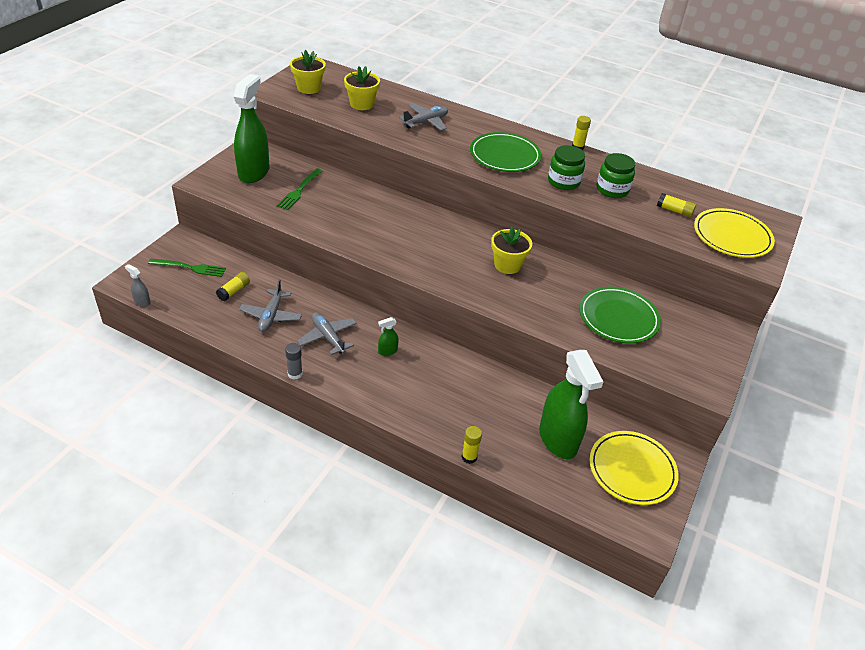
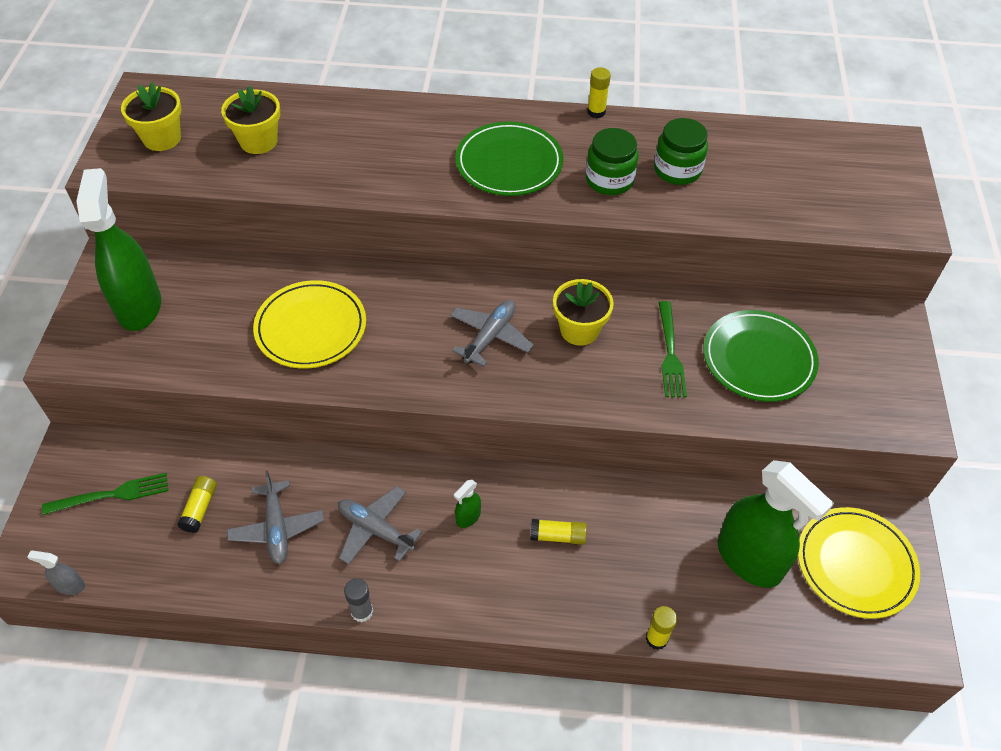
camera: 20 degrees left, 10 degrees up
green fork [276,169,322,210] -> green fork moved to [659,301,687,398]
grey plane [399,103,448,131] -> grey plane moved to [450,300,534,367]
yellow glue stick [657,193,696,217] -> yellow glue stick moved to [530,519,587,545]
yellow plate [694,208,775,258] -> yellow plate moved to [253,280,366,369]

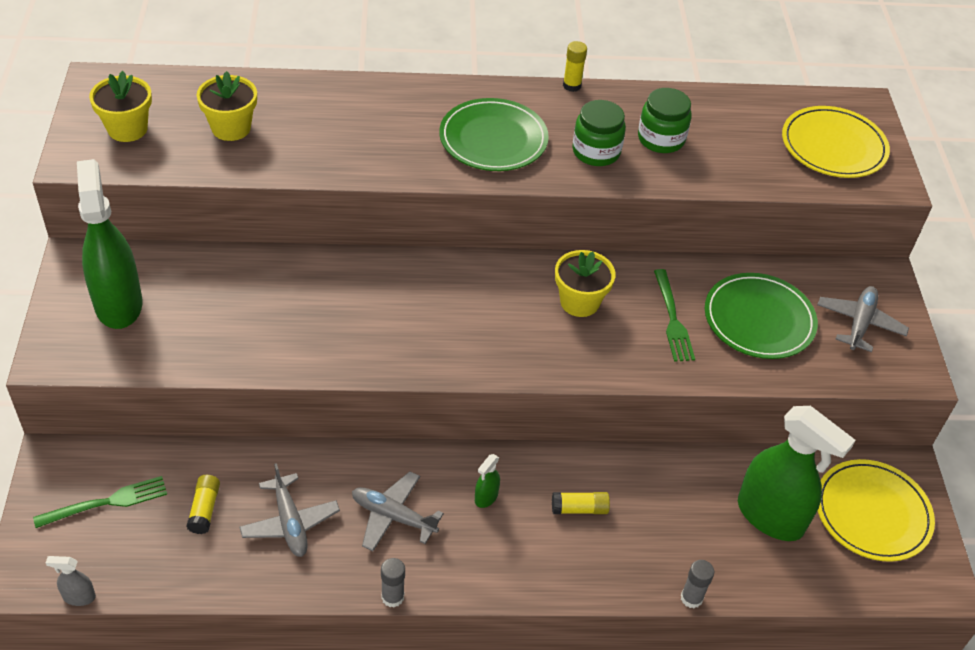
camera: 10 degrees left, 5 degrees down
yellow plate [253,280,366,369] -> yellow plate moved to [782,106,890,178]
grey plane [450,300,534,367] -> grey plane moved to [817,286,909,352]
yellow glue stick [646,606,677,650] -> grey glue stick [681,560,714,608]

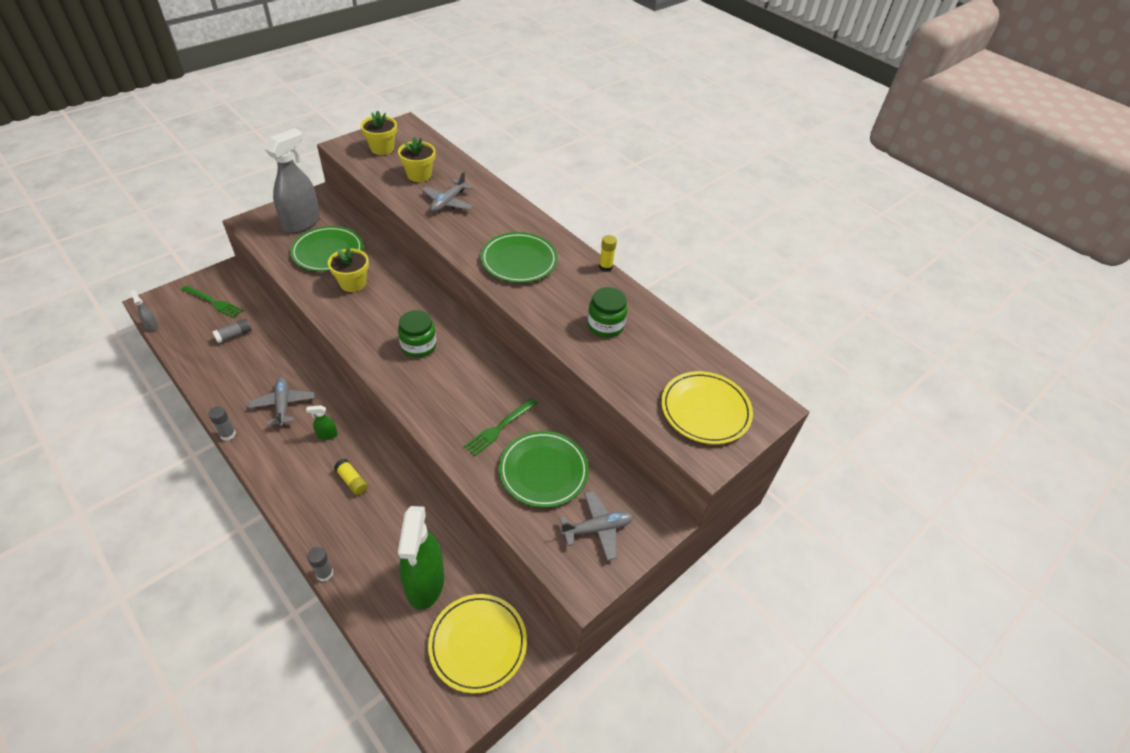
camera: 50 degrees right, 0 degrees up
green spray bottle [77,159,142,329] -> grey spray bottle [265,128,320,233]
yellow glue stick [186,475,220,534] -> grey glue stick [212,319,251,344]
grey plane [239,463,340,557] -> grey plane moved to [422,172,473,212]
yellow flower pot [555,250,616,317] -> yellow flower pot moved to [328,247,369,292]
green jar [572,100,626,166] -> green jar moved to [398,310,436,358]
none -> green plate [290,226,363,272]

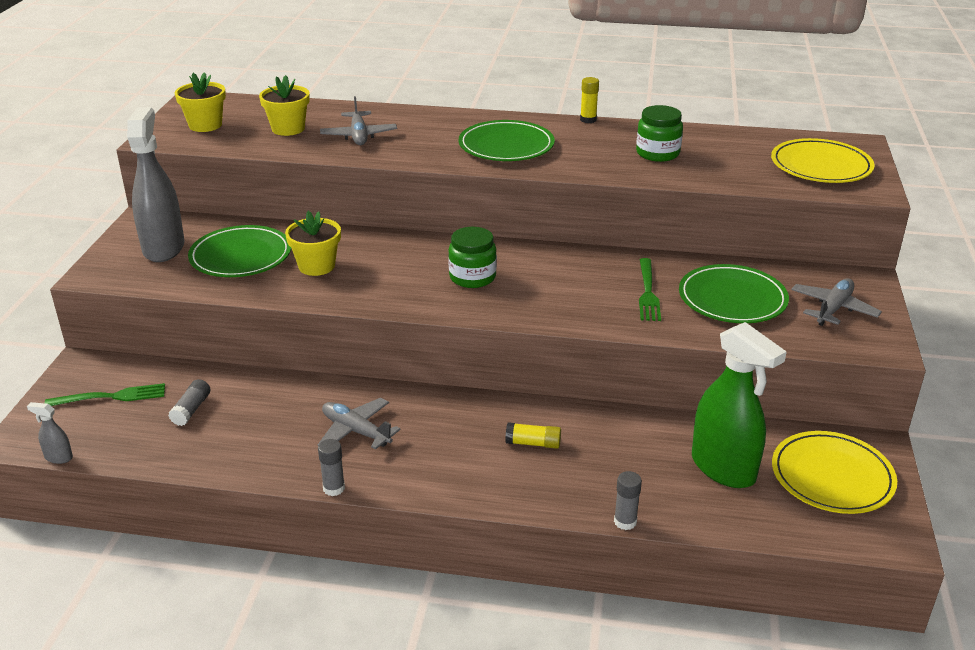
camera: 35 degrees left, 15 degrees down
green spray bottle [306,405,338,440] -> none

